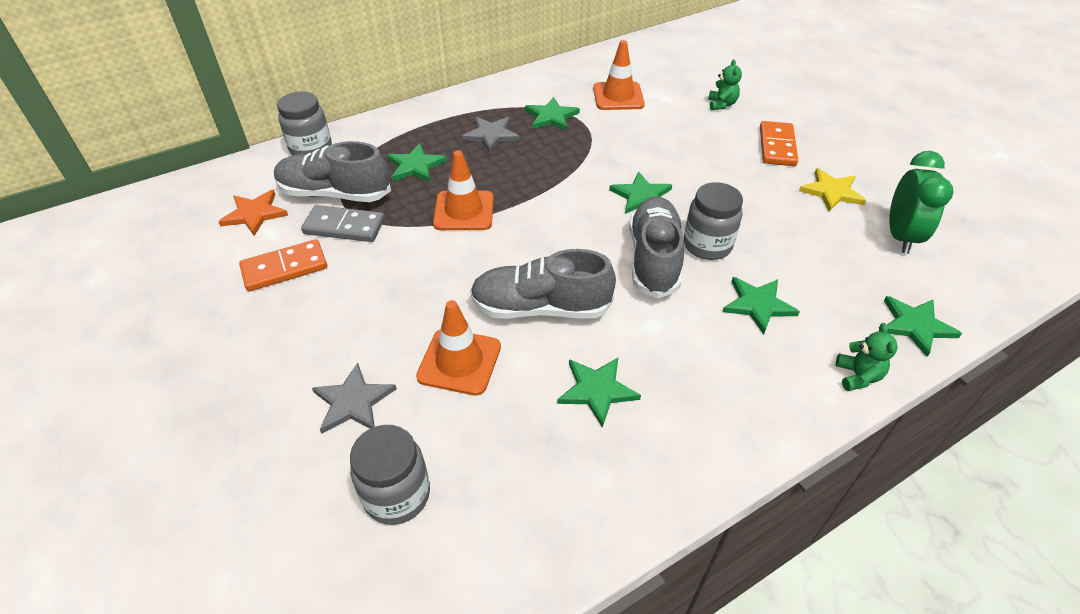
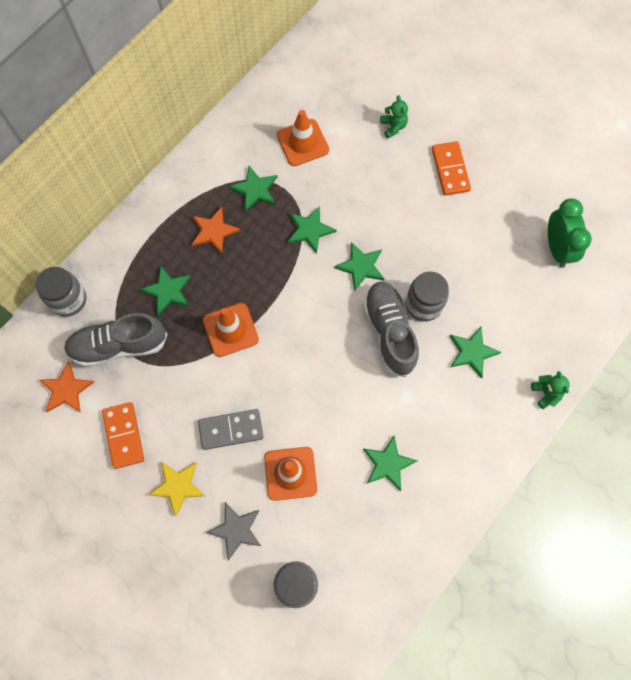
camera: 20 degrees left, 25 degrees up
orange domino [239,239,327,291] -> orange domino turned 60 degrees counterclockwise [102,402,144,469]
grey domino [301,205,385,242] -> grey domino moved to [198,409,263,450]
grey star [462,117,520,153] -> orange star [191,207,240,254]
grey shoe [470,249,616,319] -> none
yellow star [799,168,866,212] -> yellow star moved to [149,462,205,517]
green star [884,296,962,357] -> green star moved to [287,206,337,254]

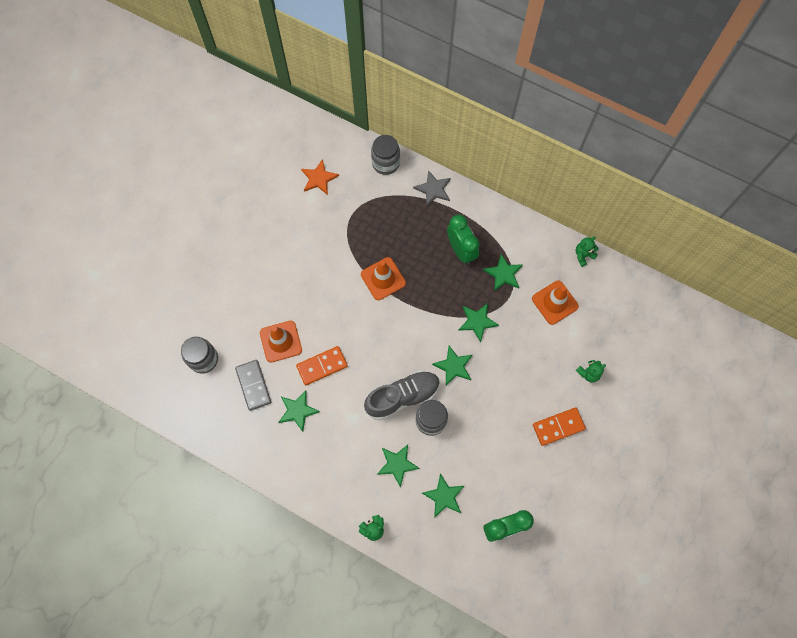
camera: 80 degrees right, 0 degrees up
grey shoe [64,313,168,367] -> none
orange domino [102,402,144,469] -> orange domino moved to [296,346,348,385]
green star [140,266,191,315] -> green star moved to [422,473,464,518]
yellow star [149,462,205,517] -> none
orange star [191,207,240,254] -> green clock [447,215,480,265]
grey domino [198,409,263,450] -> grey domino moved to [235,360,271,411]
grey star [206,502,261,561] -> grey star moved to [413,170,451,207]
none -> green teddy bear [575,236,598,267]

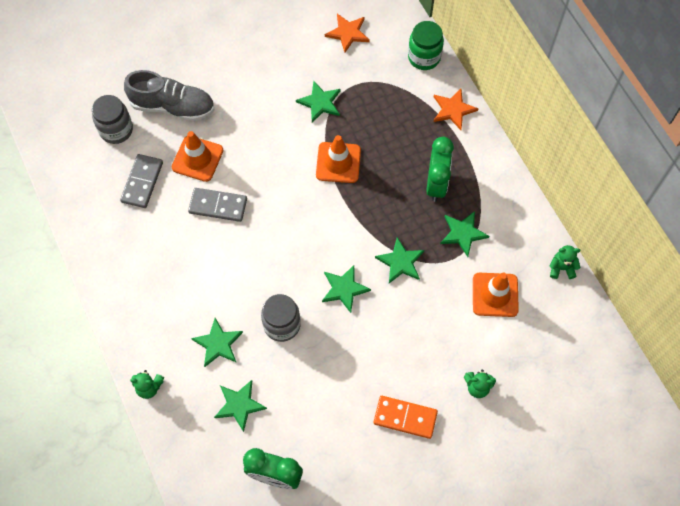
camera: 35 degrees right, 5 degrees down
green star [278,390,320,432] -> green star moved to [296,81,341,123]
orange domino [296,346,348,385] -> grey domino [188,188,247,222]
grey shoe [364,370,440,420] -> grey shoe moved to [124,70,214,121]
grey jar [371,135,400,175] -> green jar [408,21,444,70]
grey star [413,170,451,207] -> orange star [434,89,478,130]

